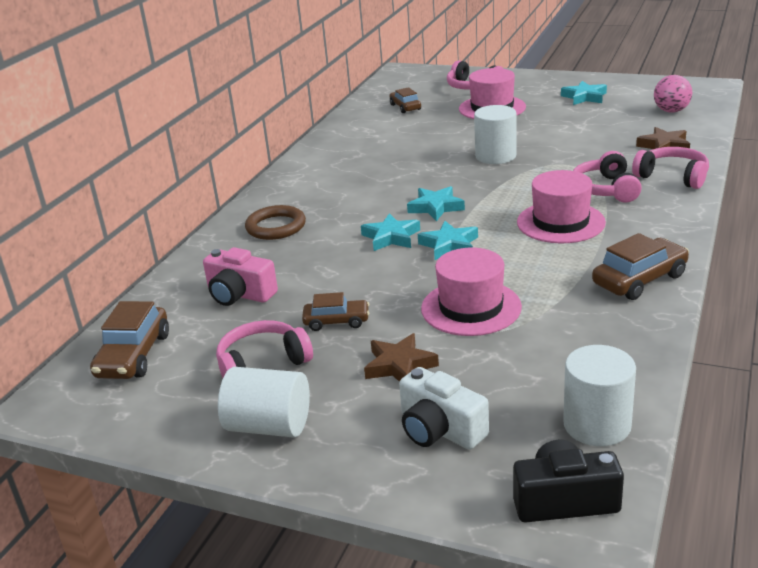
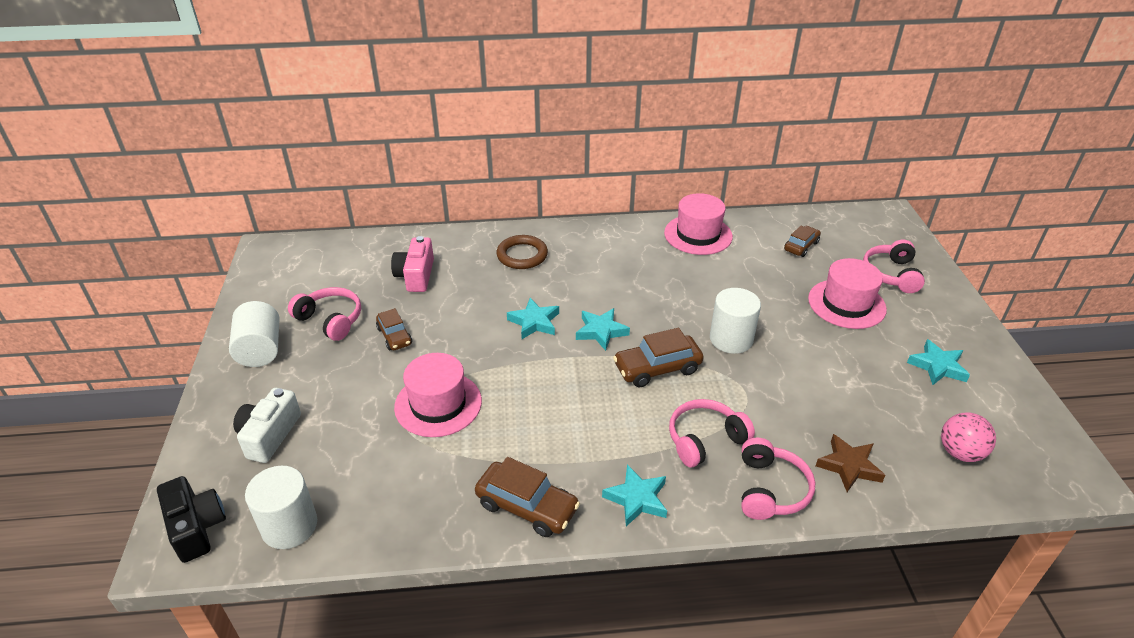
camera: 60 degrees right, 10 degrees up
brown car [90,301,169,379] -> brown car moved to [613,328,704,387]
brown star [364,333,439,382] -> none
turquoise star [418,221,478,260] -> turquoise star moved to [602,465,667,527]
pink hat [517,170,606,243] -> pink hat moved to [664,193,733,255]

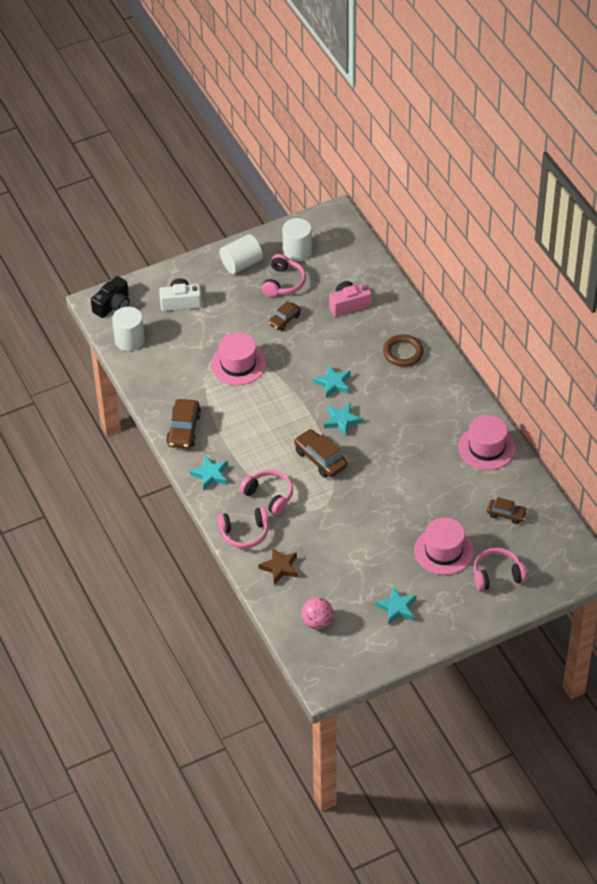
camera: 70 degrees right, 10 degrees up
white cylinder [710,288,761,354] -> white cylinder moved to [282,218,312,261]

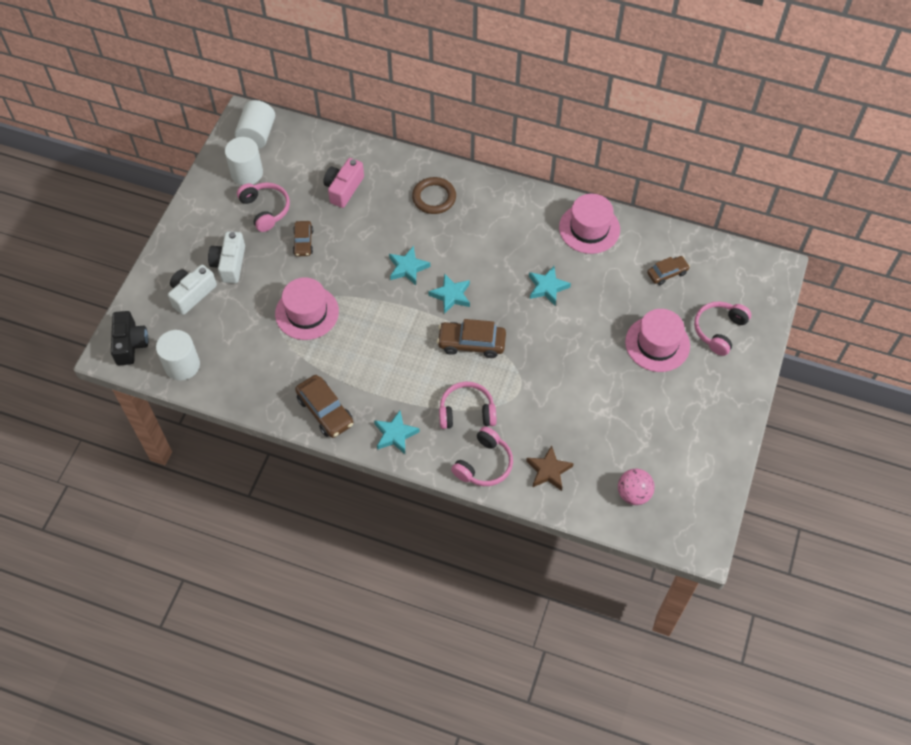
camera: 45 degrees left, 10 degrees up
white cylinder [220,234,263,274] -> white cylinder moved to [235,100,275,149]
turquoise star [376,587,416,625] -> turquoise star moved to [529,266,571,306]
none -> white camera [208,231,245,283]

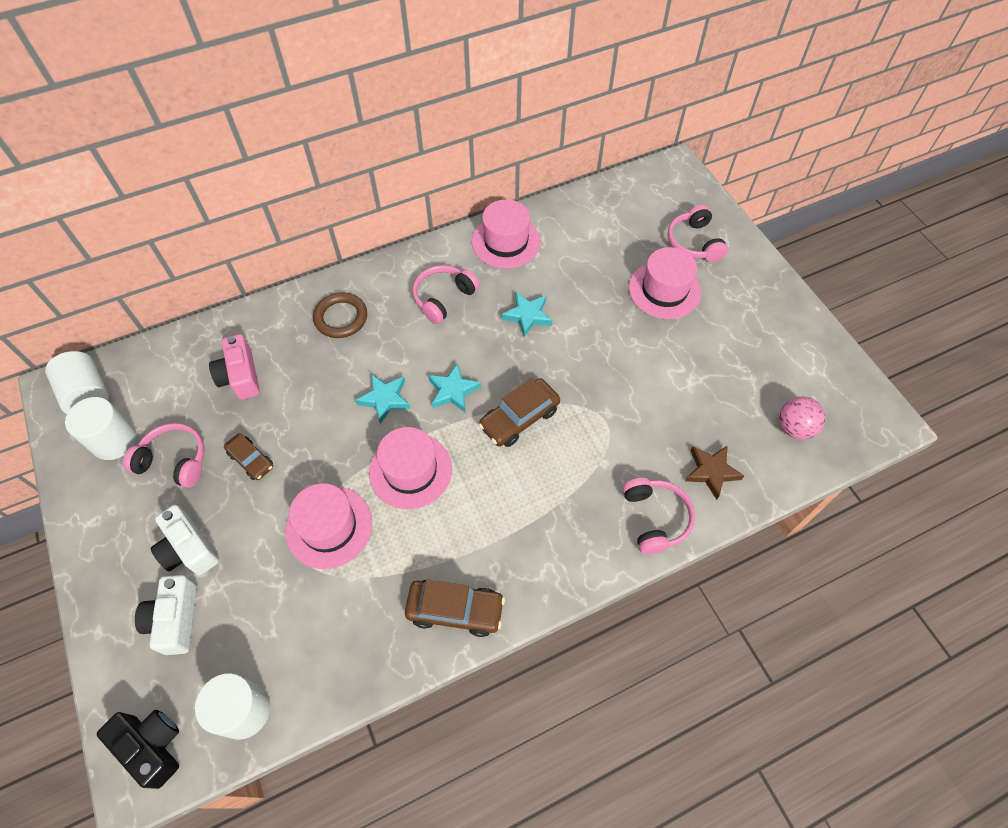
camera: 45 degrees left, 0 degrees up
turquoise star [374,411,420,454] -> none
pink headphones [439,382,496,429] -> pink headphones moved to [412,265,480,324]
brown car [647,256,690,285] -> none
none -> pink hat [369,427,452,509]

